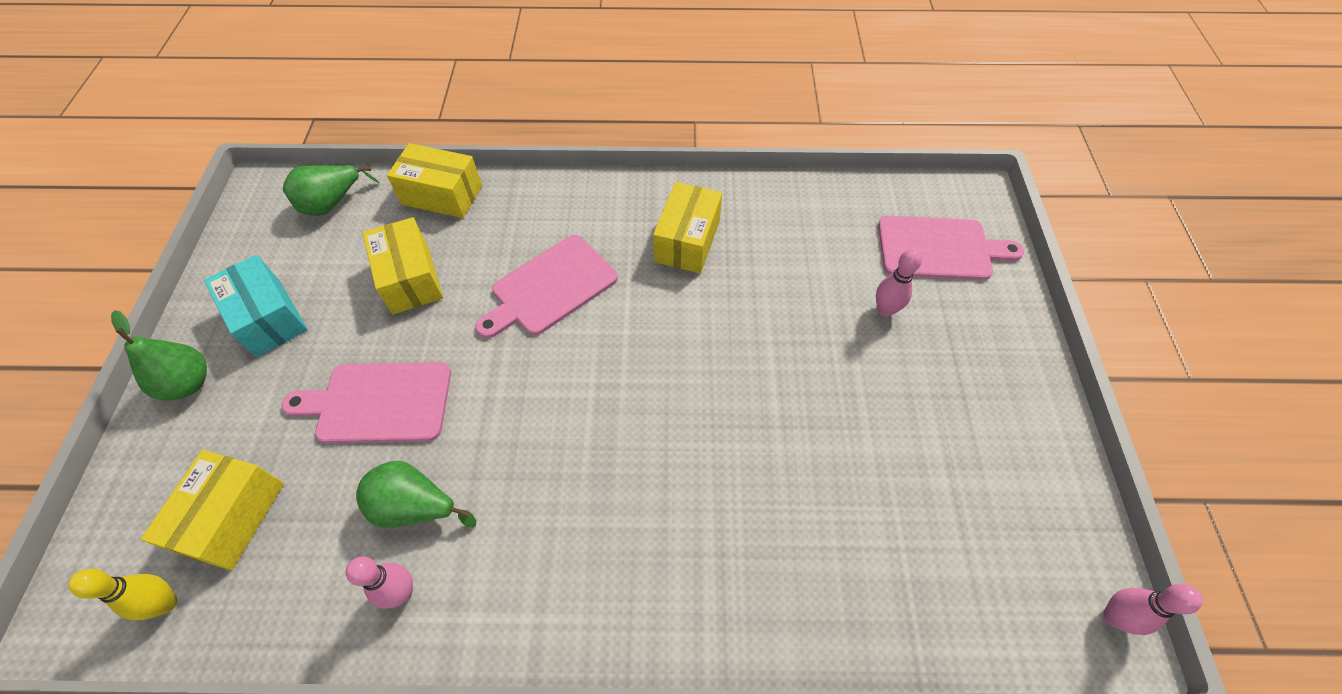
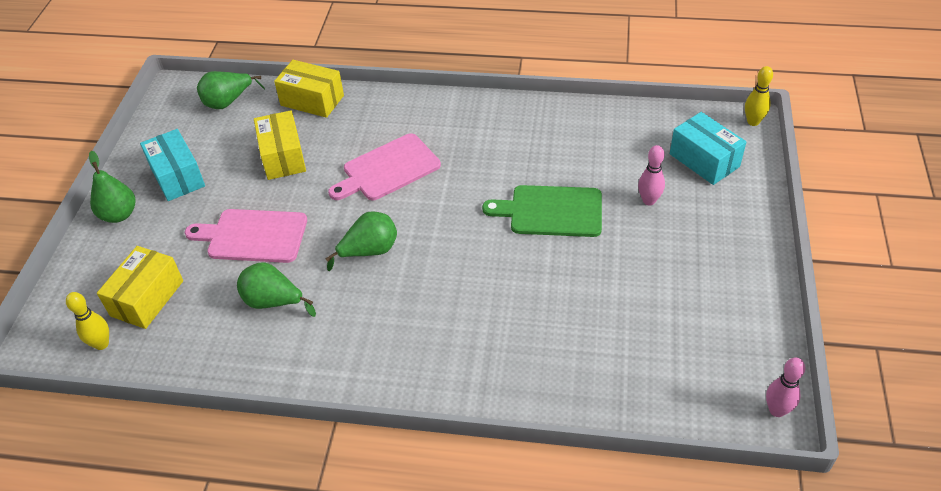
camera: 10 degrees right, 10 degrees down
pink bowling pin [345,556,413,609] -> none
yellow box [653,182,722,273] -> none
pink cutting board [878,216,1024,280] -> turquoise box [670,112,746,185]
none -> green pear [326,211,397,271]
none -> green cutting board [482,185,602,237]
none -> yellow bowling pin [745,66,773,126]

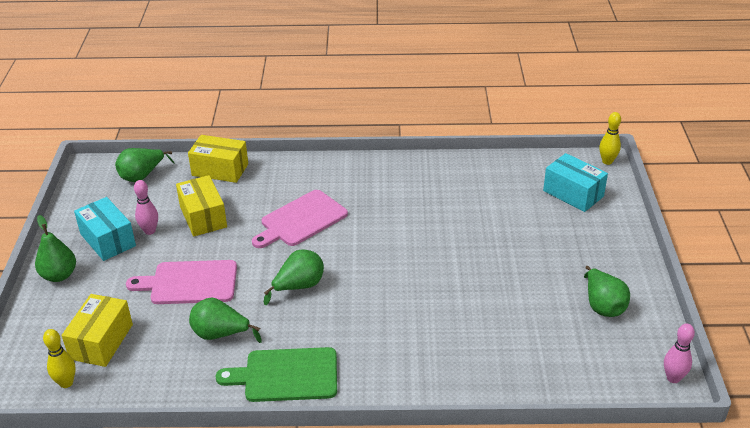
camera: 10 degrees left, 10 degrees down
green cutting board [482,185,602,237] -> green cutting board moved to [216,347,337,402]
pink bowling pin [638,145,665,205] -> pink bowling pin moved to [134,180,158,235]
none -> green pear [584,266,630,317]

